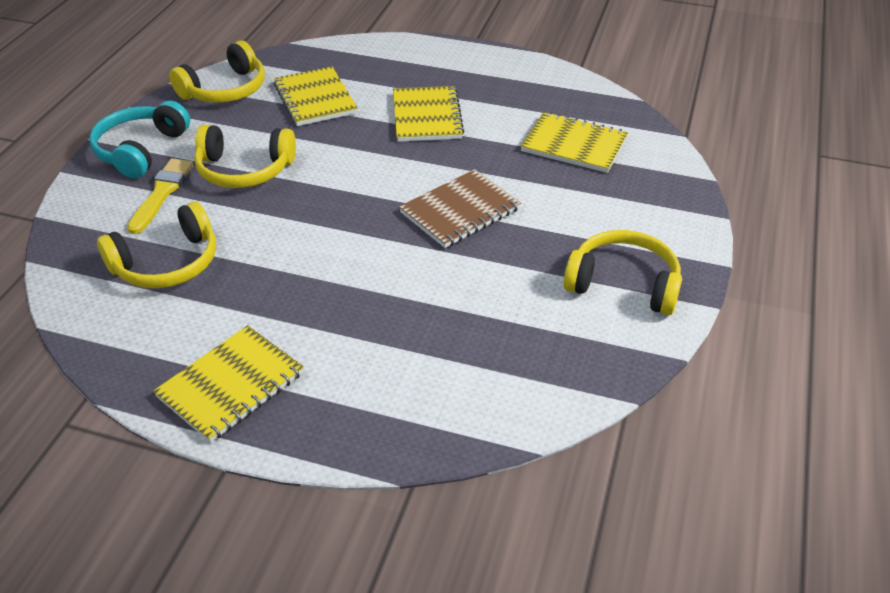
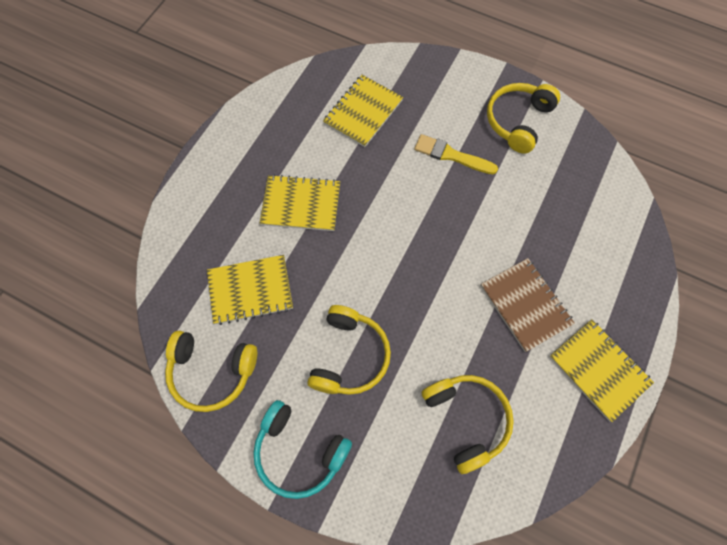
camera: 80 degrees left, 25 degrees up
yellow brush [127,158,194,234] -> yellow brush moved to [414,134,498,174]
yellow headphones [169,41,265,103] -> yellow headphones turned 135 degrees clockwise [165,331,257,412]
brown notebook [399,169,521,248] -> brown notebook moved to [481,258,575,352]

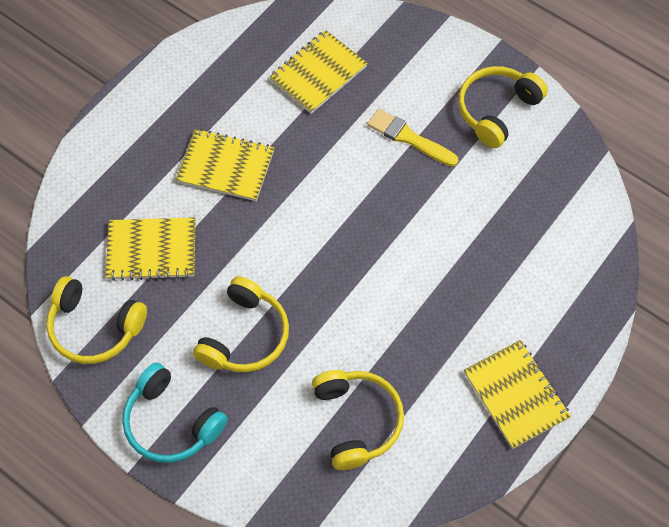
camera: 10 degrees right, 5 degrees down
brown notebook [481,258,575,352] -> none

